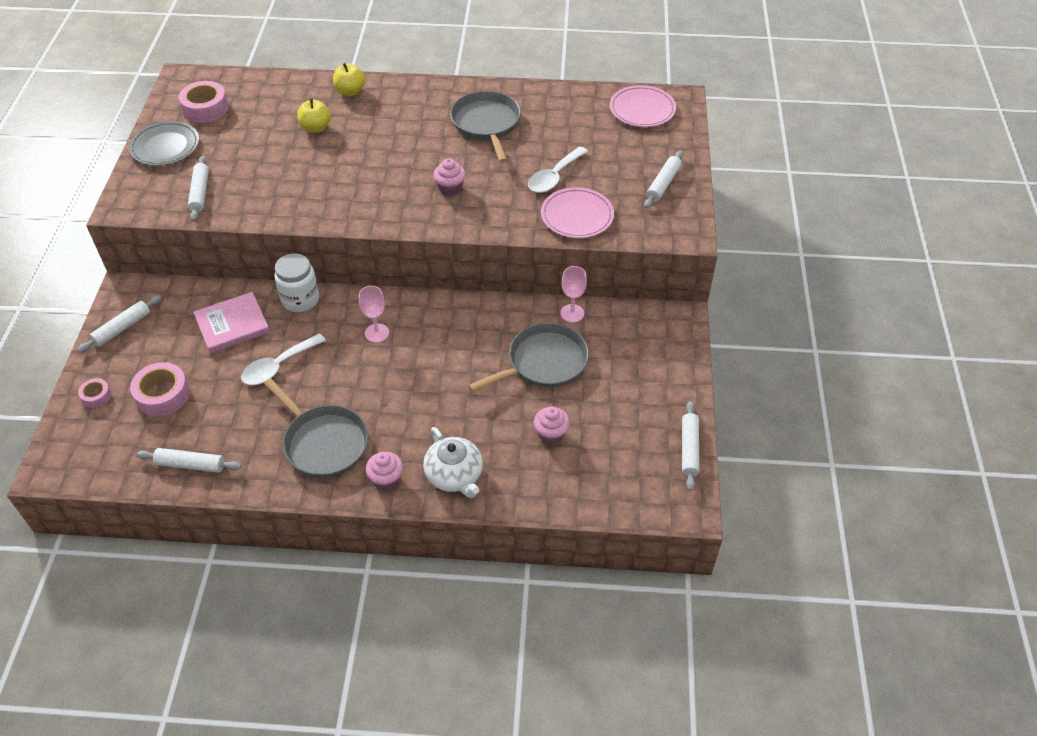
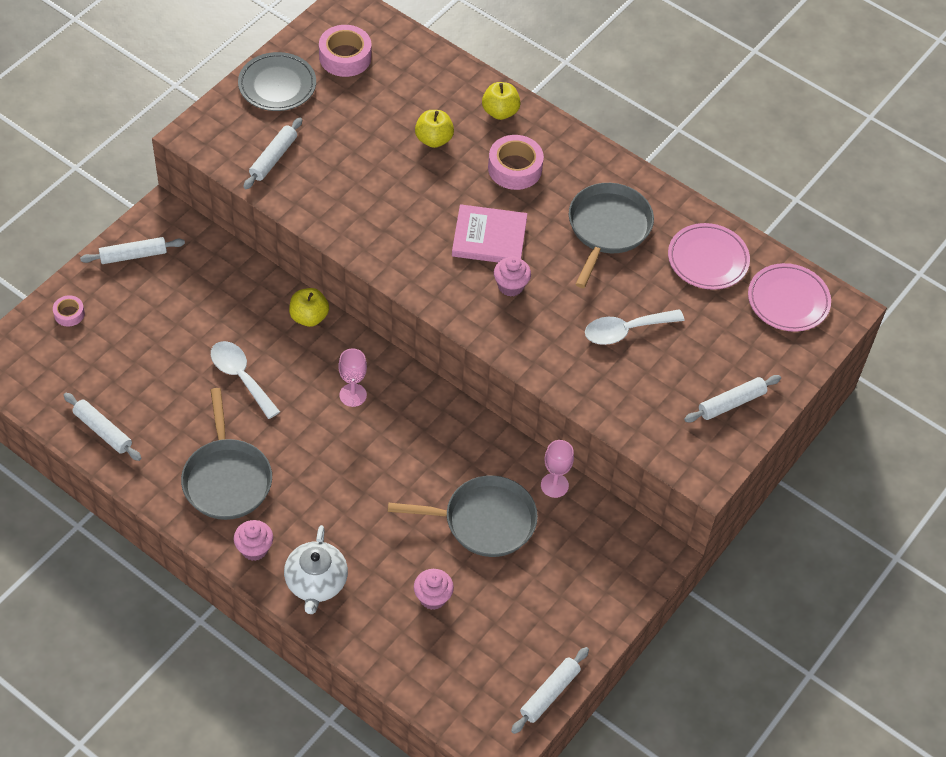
camera: 30 degrees right, 5 degrees up
pink tape [130,362,190,416] -> pink tape moved to [488,135,544,190]
pink book [193,292,270,353] -> pink book moved to [452,204,527,263]
white spoon [241,333,326,385] -> white spoon turned 60 degrees clockwise [211,341,280,419]
white jar [275,253,319,312] -> yellow apple [289,288,329,327]
pink plate [541,187,614,238] -> pink plate moved to [668,223,750,290]

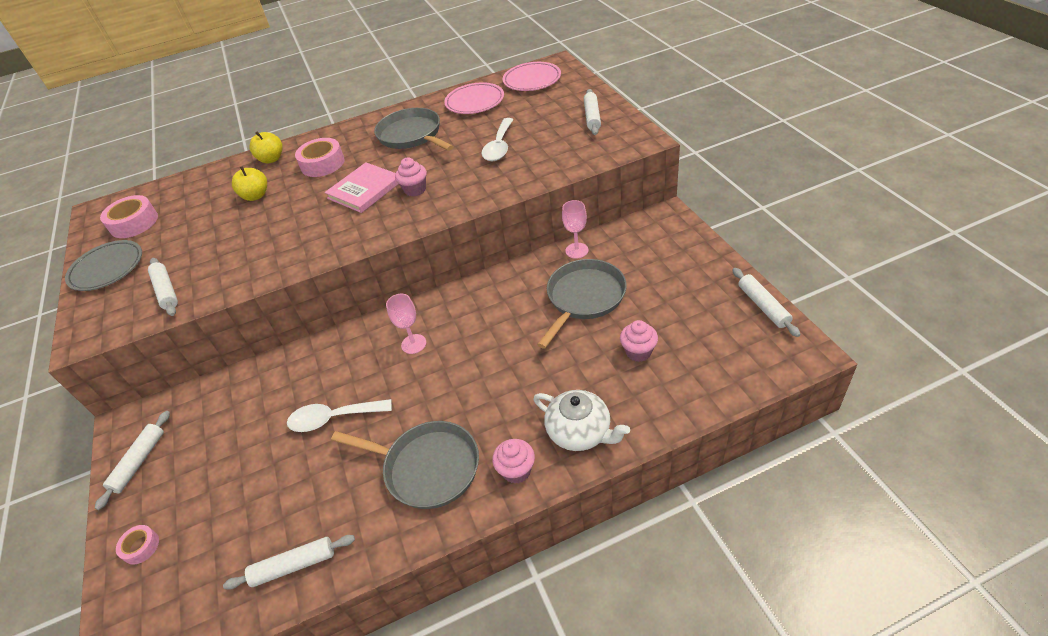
camera: 50 degrees left, 10 degrees down
yellow apple [289,288,329,327] -> none

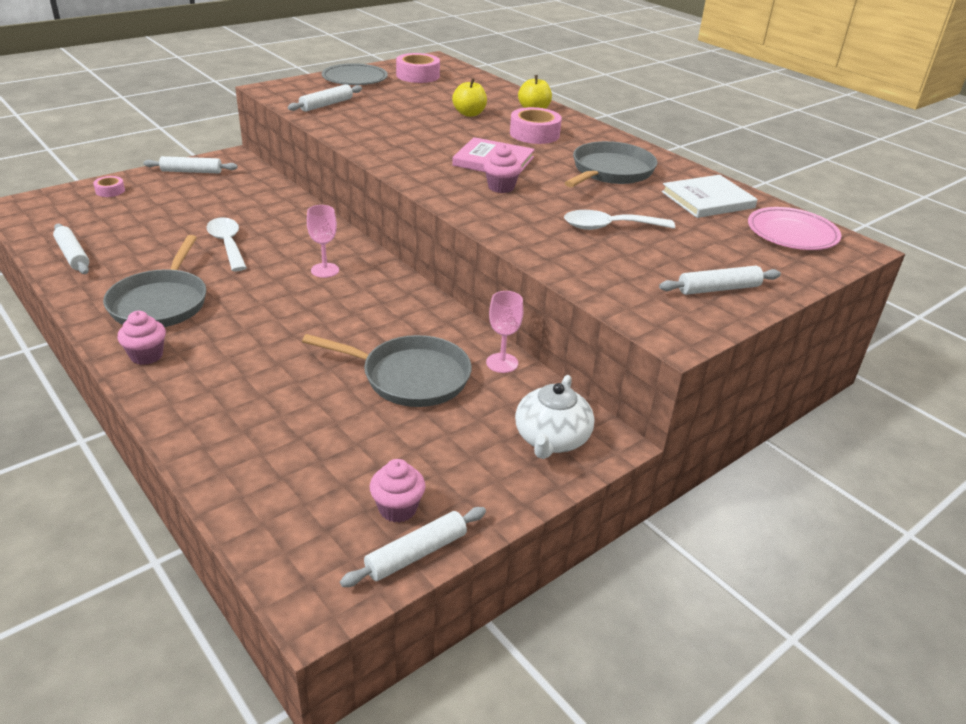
camera: 65 degrees right, 10 degrees down
pink plate [444,82,504,114] -> white book [661,175,758,218]
white teapot [534,390,630,451] -> white teapot moved to [515,375,594,459]
pink cupcake [620,320,658,362] -> pink cupcake moved to [370,459,426,523]

